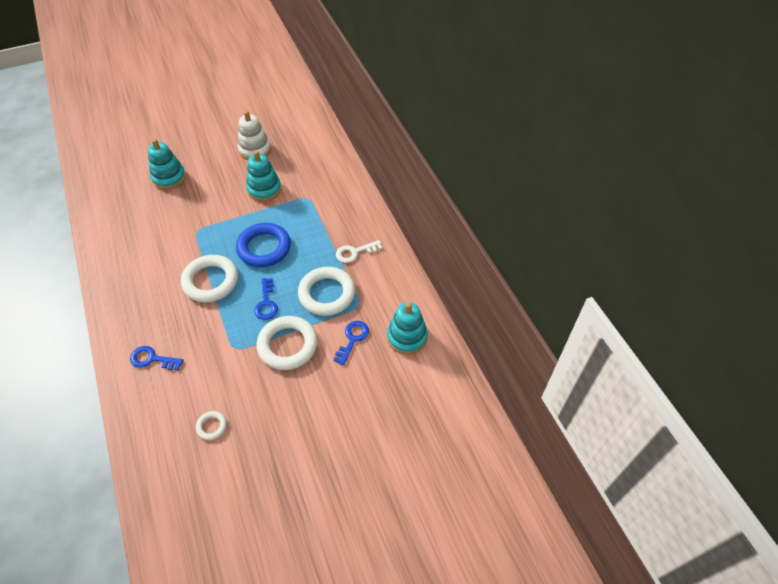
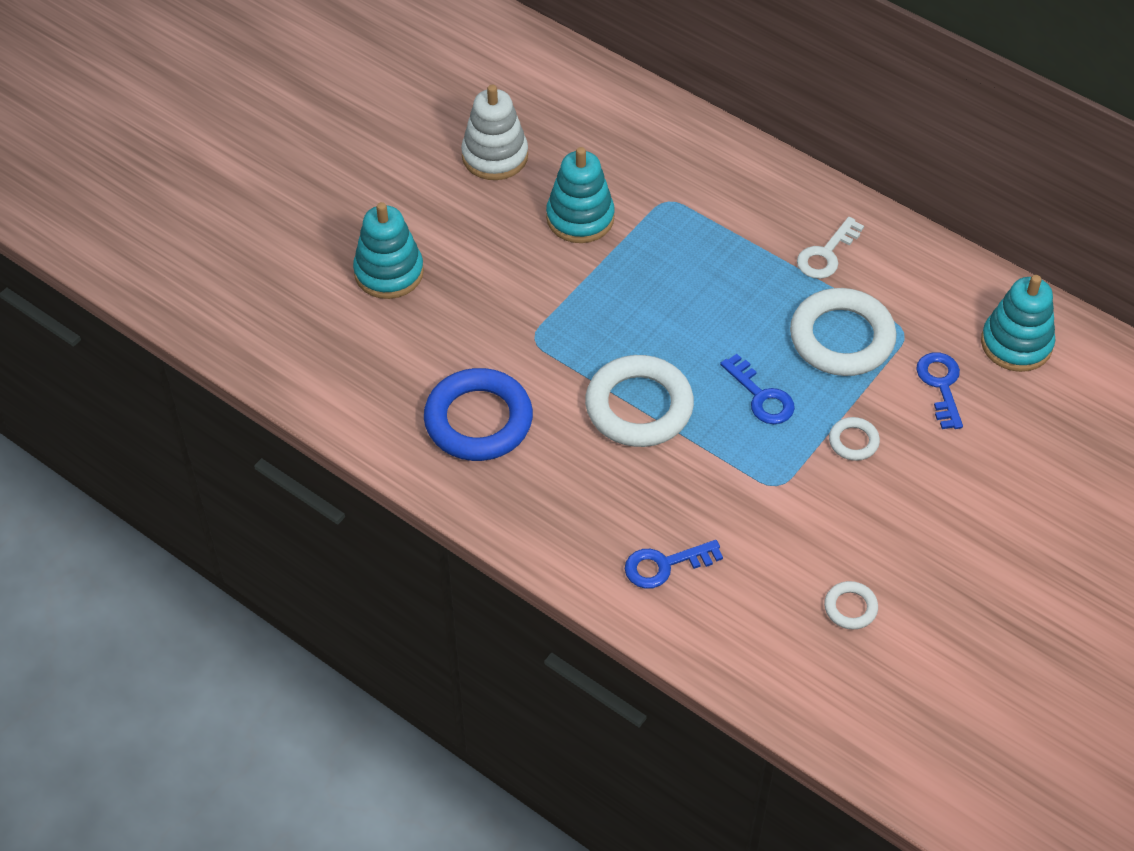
camera: 30 degrees left, 0 degrees up
blue ring [236,223,291,267] -> blue ring moved to [424,368,533,461]
white ring [256,316,318,370] -> white ring [829,417,880,461], size x0.46

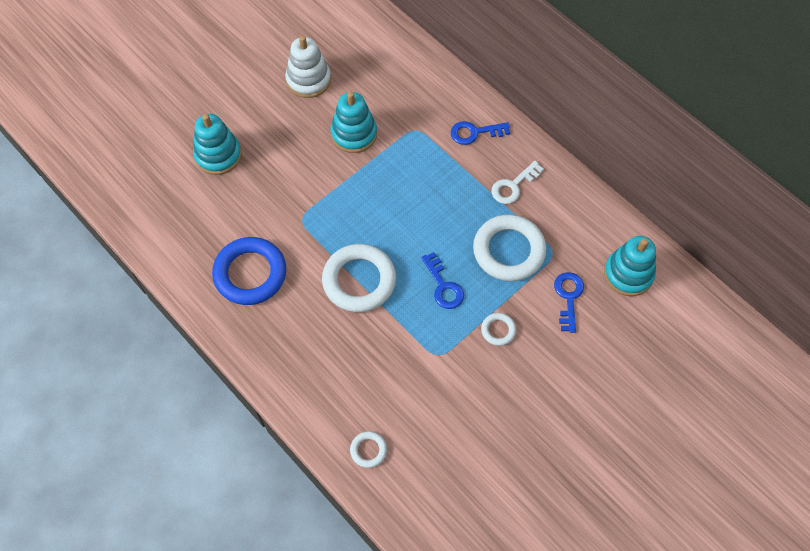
camera: 10 degrees right, 10 degrees up
blue key [625,540,723,589] -> blue key moved to [451,121,510,145]
white ring [824,581,878,630] -> white ring moved to [350,431,387,468]

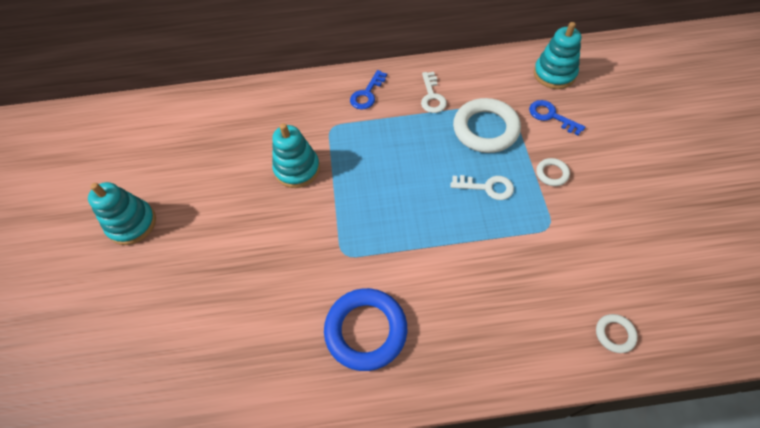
camera: 50 degrees left, 5 degrees down
turquoise stacking toy [193,114,242,175] -> turquoise stacking toy moved to [88,182,156,245]
white stacking toy [285,36,331,98] -> none
white ring [322,244,396,312] -> none
blue key [421,252,464,309] -> white key [450,175,514,200]

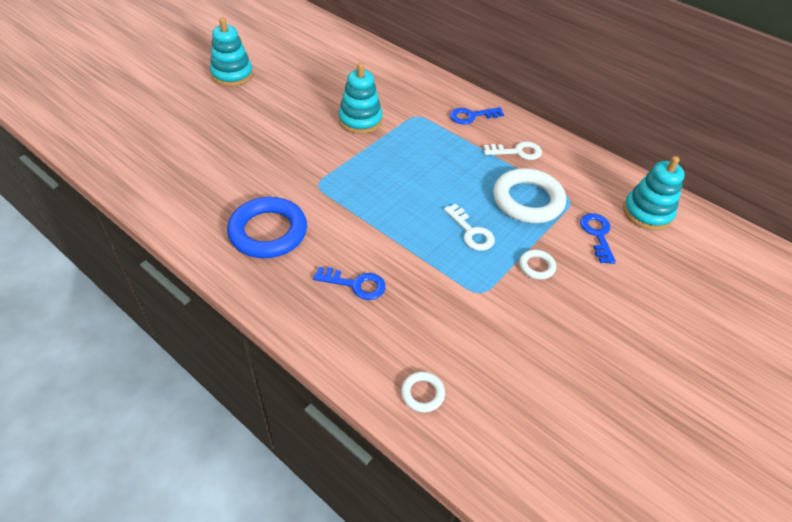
camera: 40 degrees right, 10 degrees down
white key [421,72,447,113] -> white key turned 135 degrees counterclockwise [484,141,542,160]
none -> blue key [313,267,386,300]

